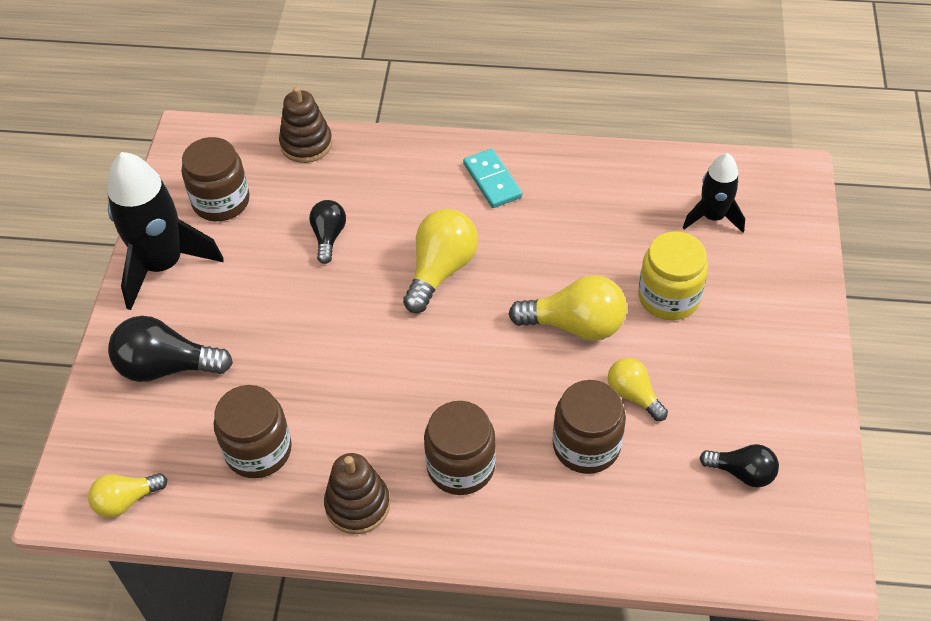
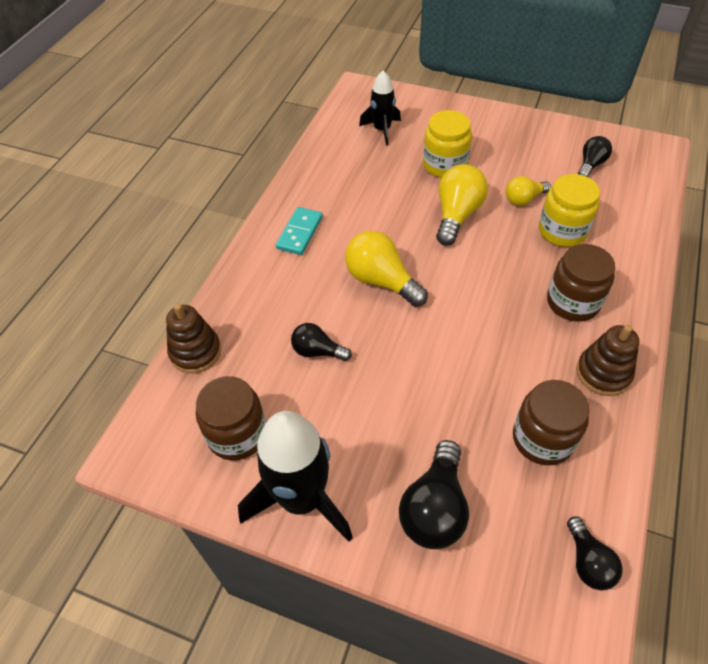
camera: 75 degrees left, 0 degrees up
yellow light bulb [88,473,168,518] -> black light bulb [567,516,623,590]
turquoise domino [463,149,522,208] -> turquoise domino turned 60 degrees counterclockwise [276,207,323,255]
brown jar [553,380,626,474] -> yellow jar [539,174,600,247]

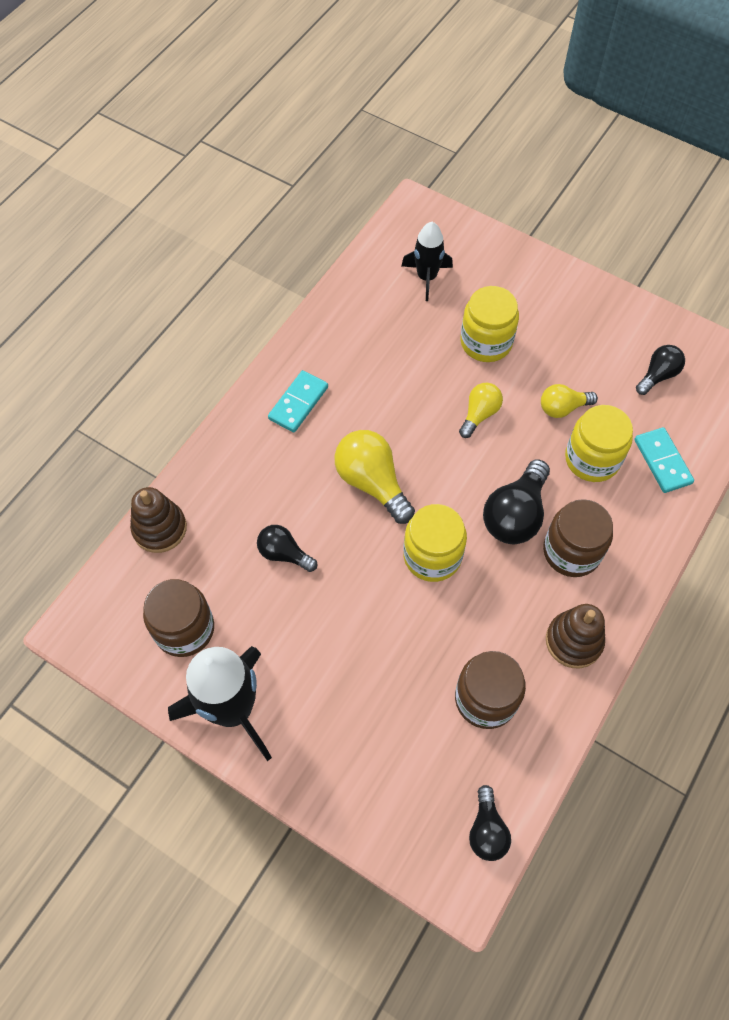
camera: 10 degrees right, 10 degrees up
black light bulb [399,440,469,549] -> black light bulb moved to [483,459,550,544]
yellow light bulb [436,164,488,246] -> yellow light bulb [459,383,503,438], size x0.61
none -> yellow jar [403,504,467,582]
none -> turquoise domino [634,427,694,493]

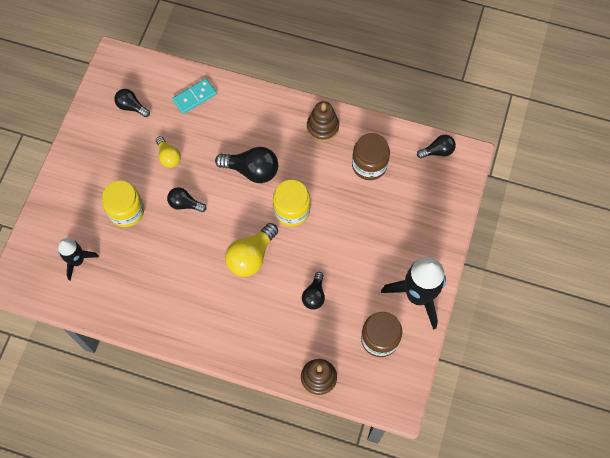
camera: 105 degrees left, 5 degrees up
turquoise domino [268,370,328,433] -> none
yellow light bulb [459,383,503,438] -> black light bulb [167,187,207,212]
brown jar [543,499,613,577] -> none
yellow jar [565,405,633,482] -> none

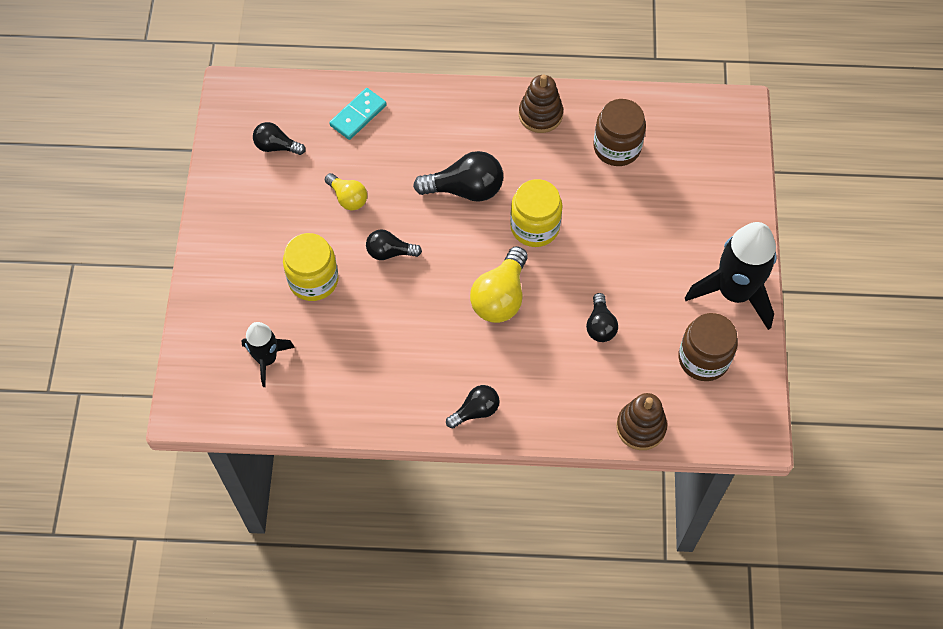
camera: 15 degrees left, 5 degrees down
black light bulb [417,135,456,158] -> black light bulb moved to [446,385,499,429]

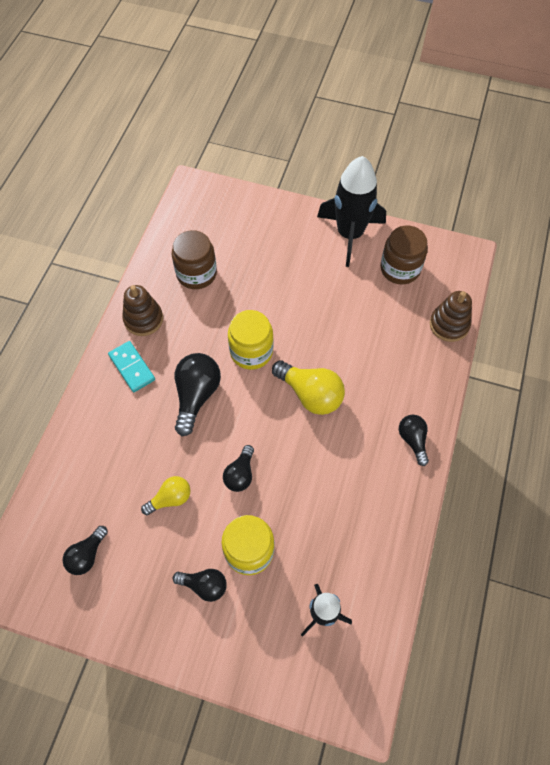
camera: 75 degrees left, 0 degrees up
turquoise domino [329,88,387,140] -> turquoise domino moved to [108,341,155,392]
black light bulb [586,293,618,342] -> black light bulb moved to [173,569,227,602]

